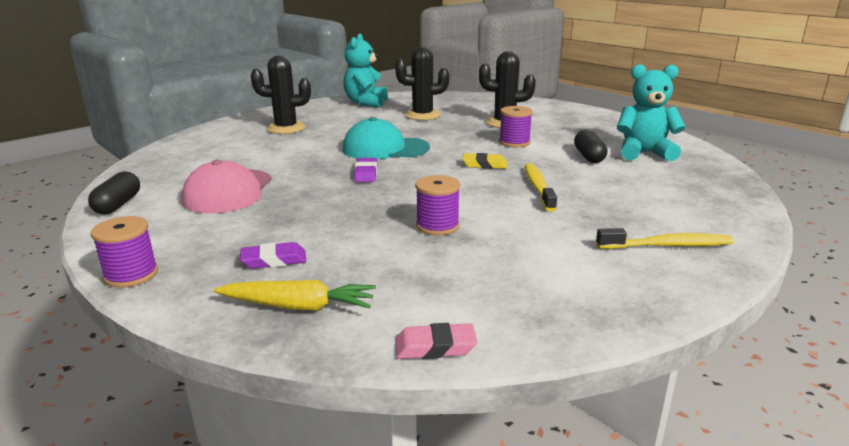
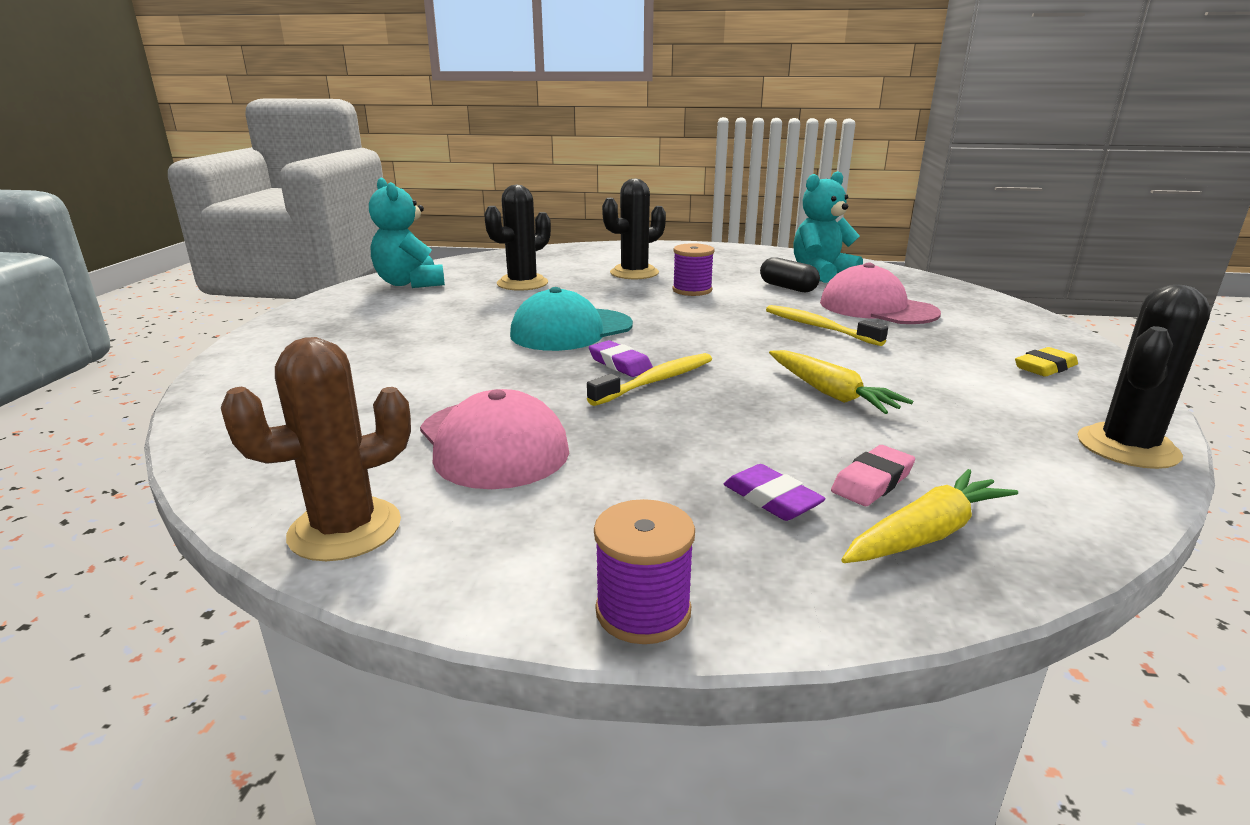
camera: 40 degrees left, 0 degrees up
black capsule [88,171,140,214] -> brown cactus [221,337,411,561]
purple eraser [240,242,306,269] -> purple eraser turned 75 degrees counterclockwise [724,464,826,521]
black cactus [250,56,311,134] -> black cactus moved to [1078,284,1211,469]
pink eraser [395,323,477,359] -> pink eraser moved to [831,445,915,506]
purple spool [415,175,460,236] -> yellow carrot [769,350,913,414]
yellow eraser [462,153,508,169] -> yellow eraser moved to [1015,347,1078,377]
yellow toothbrush [596,228,734,249] -> yellow toothbrush moved to [587,353,712,406]
none -> pink cap [820,263,941,324]

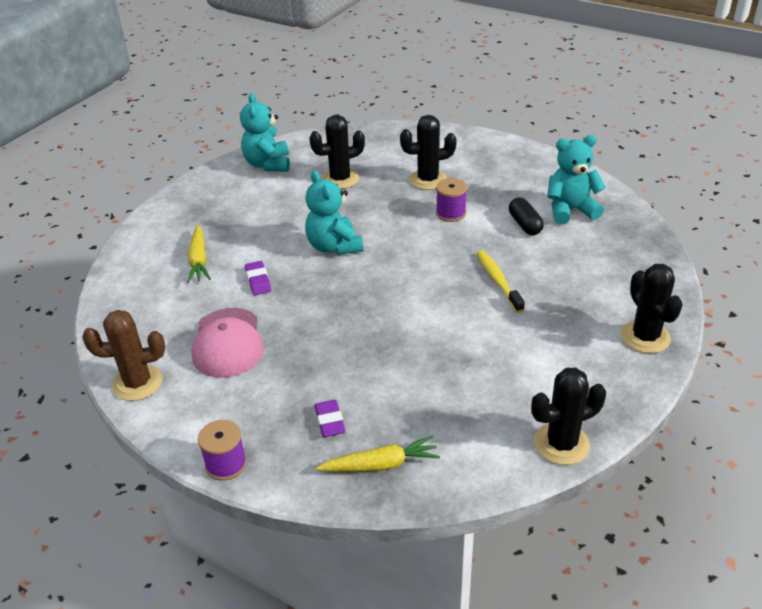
camera: 25 degrees right, 15 degrees up
turquoise cap [510,287,633,351] -> turquoise teddy bear [305,170,363,255]
yellow toothbrush [587,353,712,406] -> none
purple eraser [589,340,653,377] -> purple eraser moved to [245,261,271,295]
yellow carrot [769,350,913,414] -> yellow carrot moved to [187,225,211,283]
pink cap [820,263,941,324] -> none
pink eraser [831,445,915,506] -> none
yellow eraser [1015,347,1078,377] -> none
none -> black cactus [621,264,683,354]

